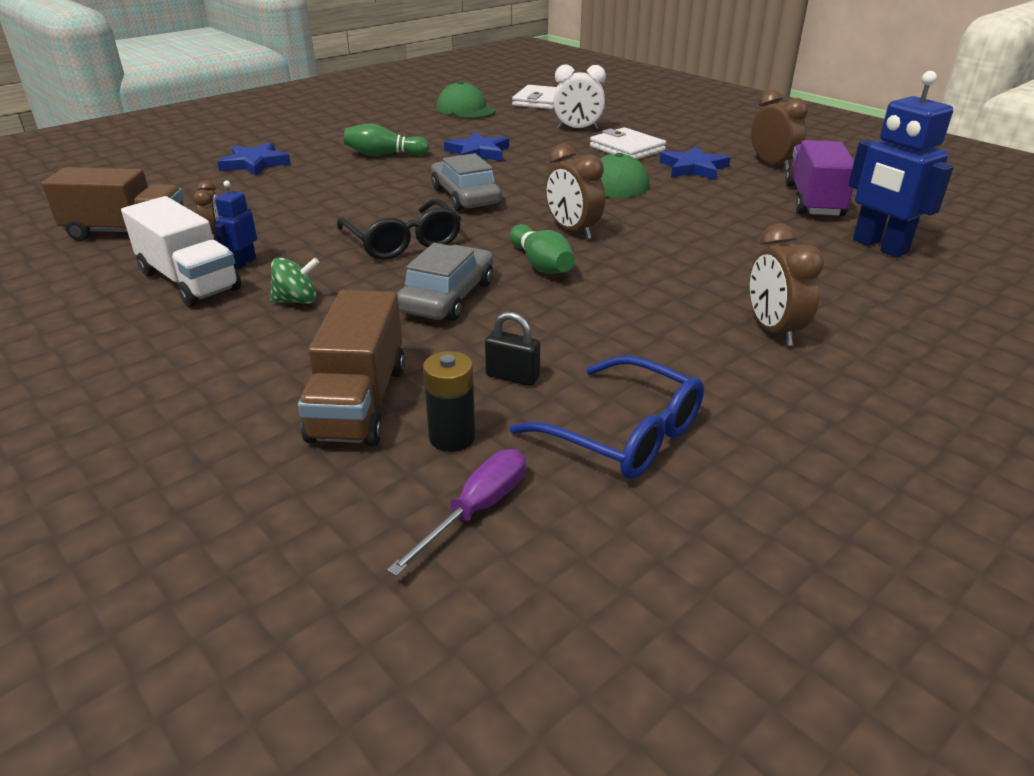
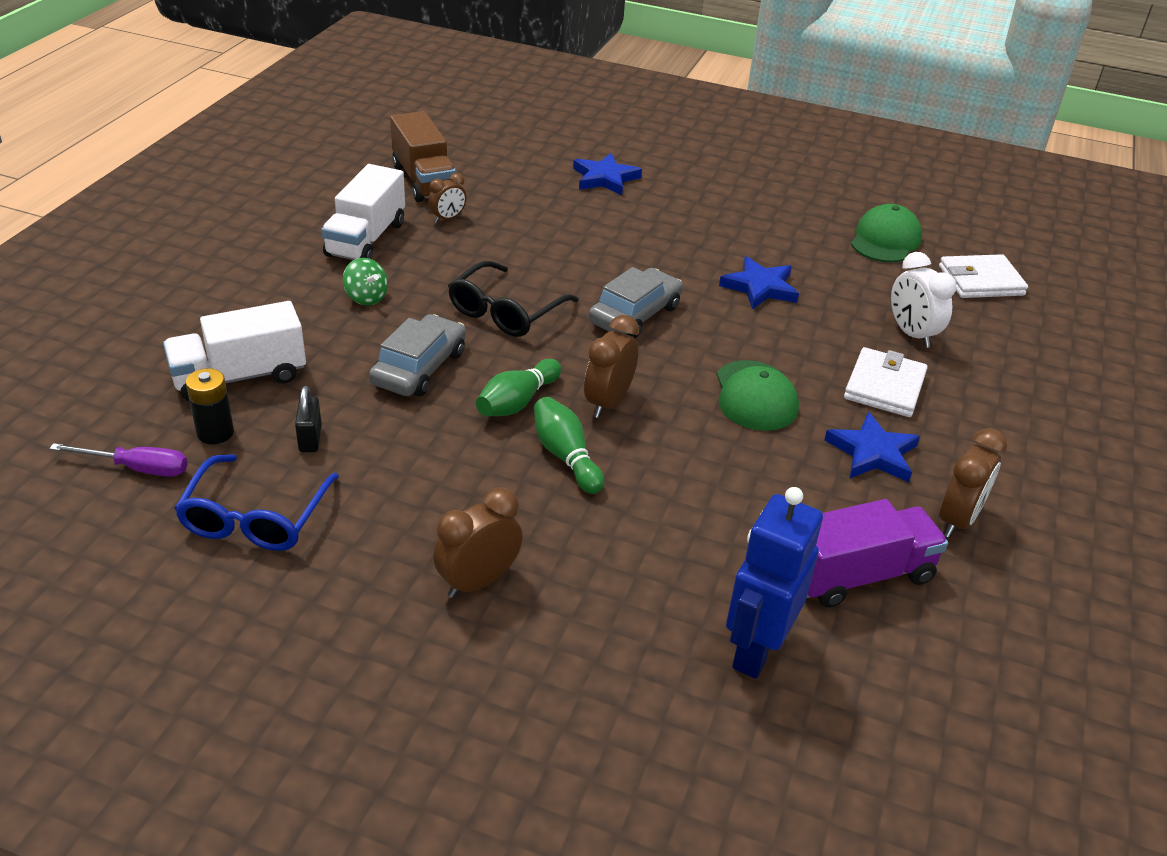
camera: 60 degrees right, 5 degrees up
blue robot [215,181,257,269] -> none
brown truck [298,290,405,446] -> white truck [163,301,306,401]
green bowling pin [344,123,430,156] -> green bowling pin moved to [534,397,604,494]
grey car [397,243,494,321] -> grey car turned 60 degrees counterclockwise [369,314,466,396]

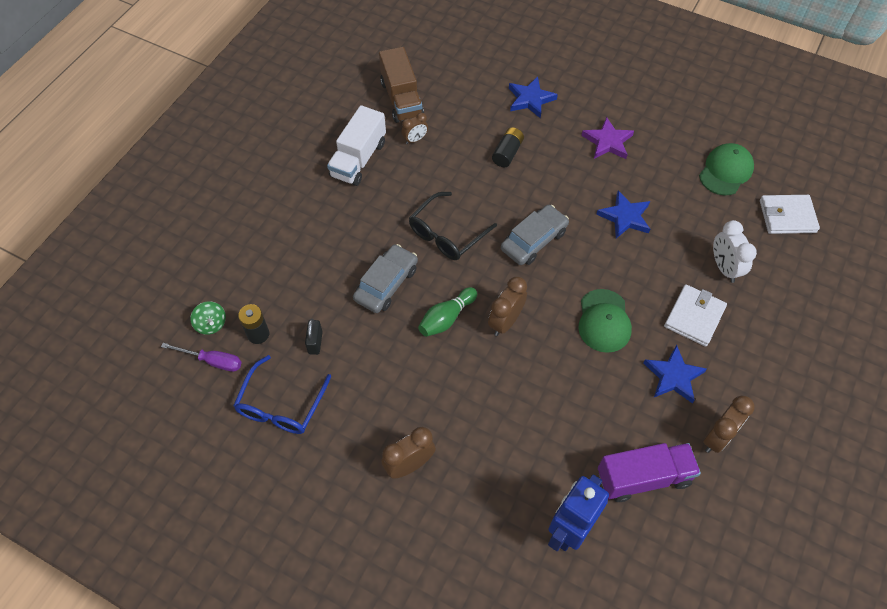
camera: 10 degrees right, 20 degrees up
white truck [163,301,306,401] -> none
green spinning top [343,258,388,305] -> green spinning top moved to [190,301,226,335]
green bowling pin [534,397,604,494] -> none
none -> black battery [492,127,524,167]
none -> purple star [581,117,634,159]

